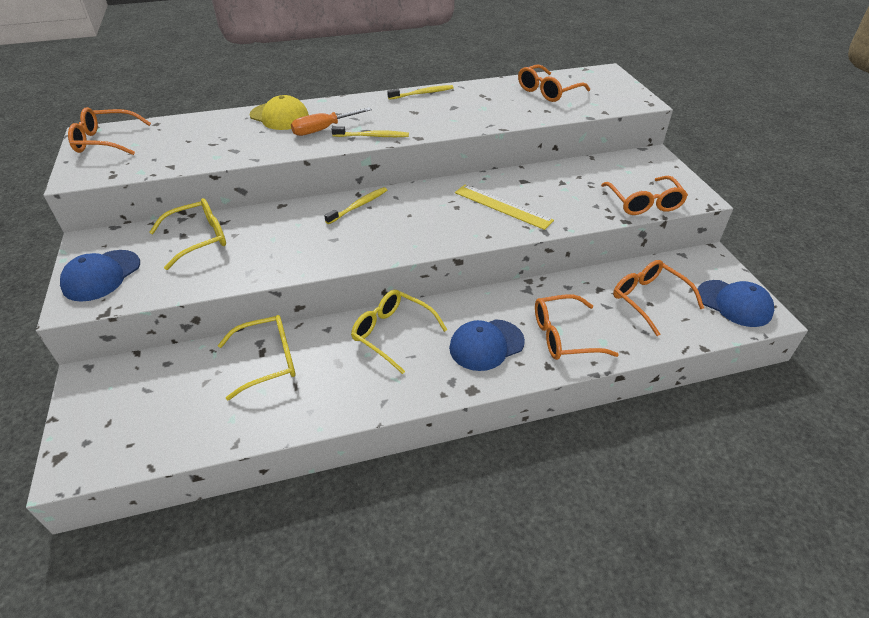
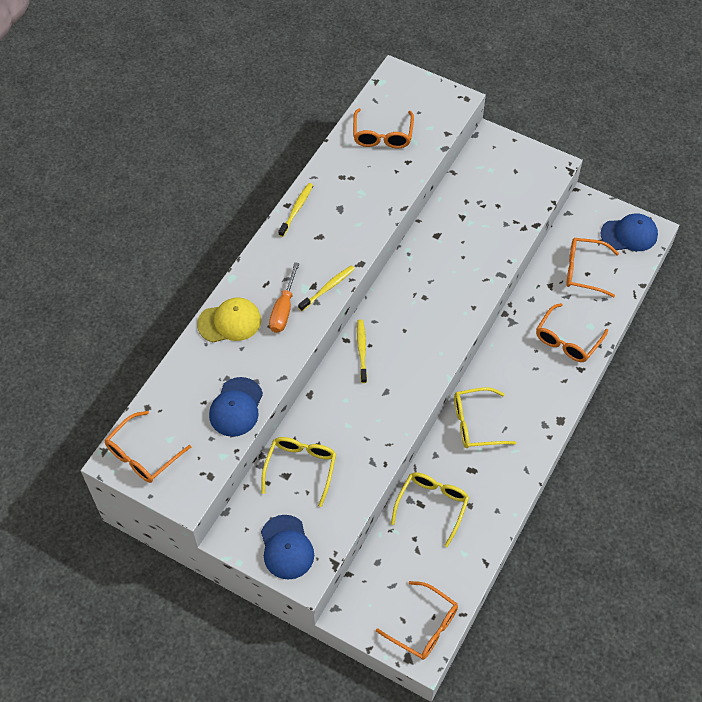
camera: 45 degrees left, 15 degrees up
blue cap [449,319,525,371] -> blue cap moved to [209,377,263,437]
yellow ruler [455,184,554,230] -> none
orange glasses [601,176,688,215] -> orange glasses moved to [376,581,458,660]

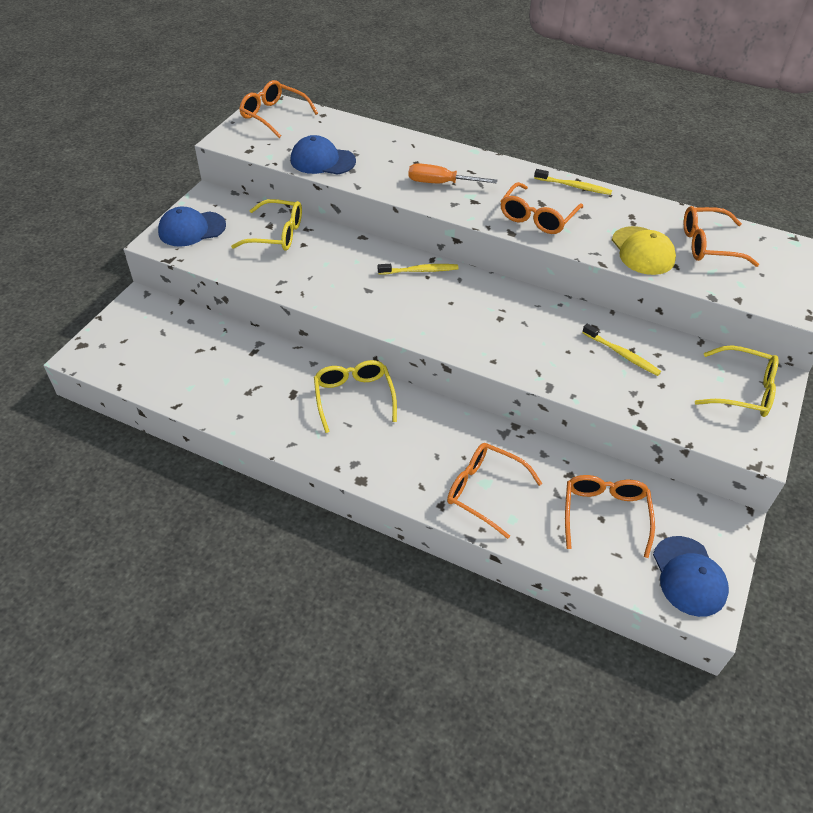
camera: 85 degrees right, 10 degrees down
yellow cap [197,297,261,342] -> yellow cap moved to [612,226,676,275]
yellow toothbrush [298,265,355,311] -> yellow toothbrush moved to [582,324,661,376]
orange glasses [376,581,458,660] -> orange glasses moved to [501,182,583,234]
yellow glasses [391,472,469,547] -> yellow glasses moved to [695,346,779,417]

